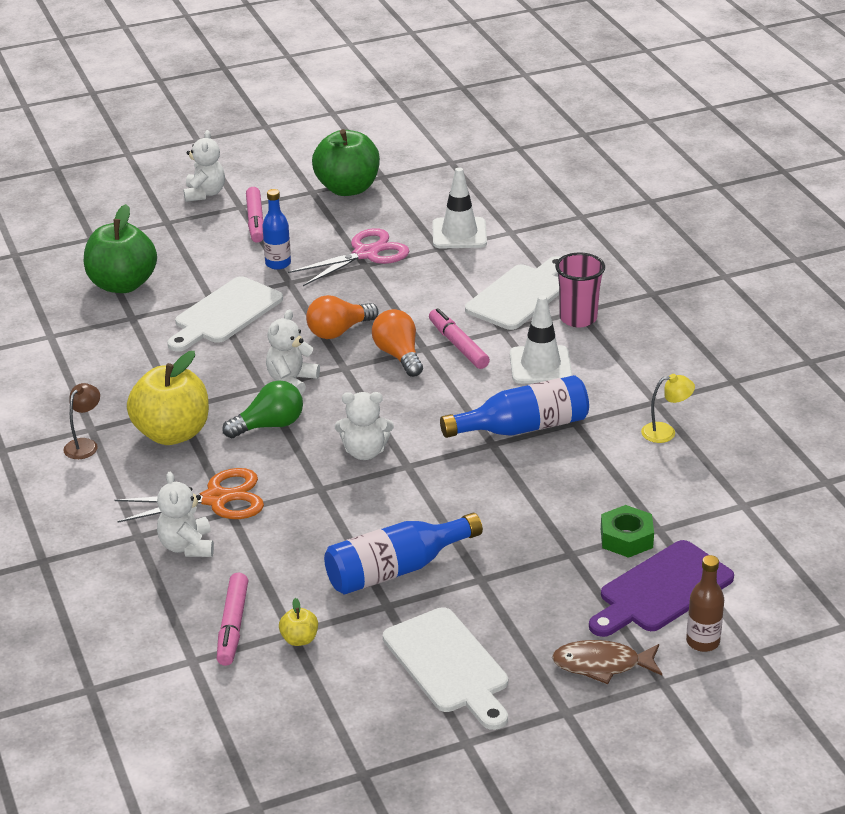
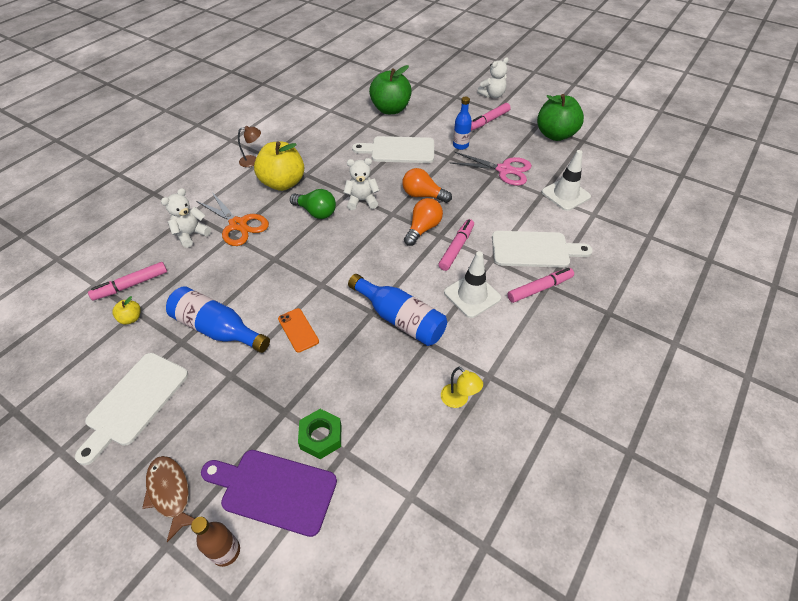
camera: 55 degrees right, 15 degrees up
white teddy bear [335,392,394,460] -> none
pink cup [555,253,605,327] -> pink marker [507,268,574,303]
none -> orange phone [278,308,319,353]

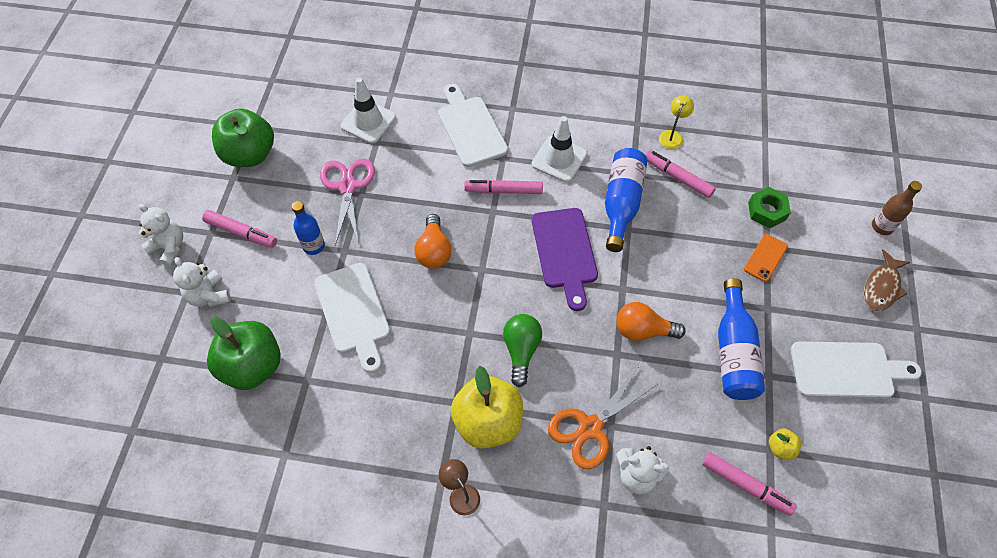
camera: 115 degrees left, 10 degrees up
orange scissors [196,192,269,246] -> orange scissors turned 150 degrees counterclockwise [548,368,658,469]
purple cutting board [201,450,337,537] -> purple cutting board moved to [532,208,598,311]
orange phone [278,308,319,353] -> orange phone moved to [744,234,788,282]
white teddy bear [343,158,380,210] -> white teddy bear moved to [173,257,230,307]
orange light bulb [404,198,443,246] -> orange light bulb moved to [617,302,686,341]
pink marker [507,268,574,303] -> pink marker moved to [645,150,716,198]

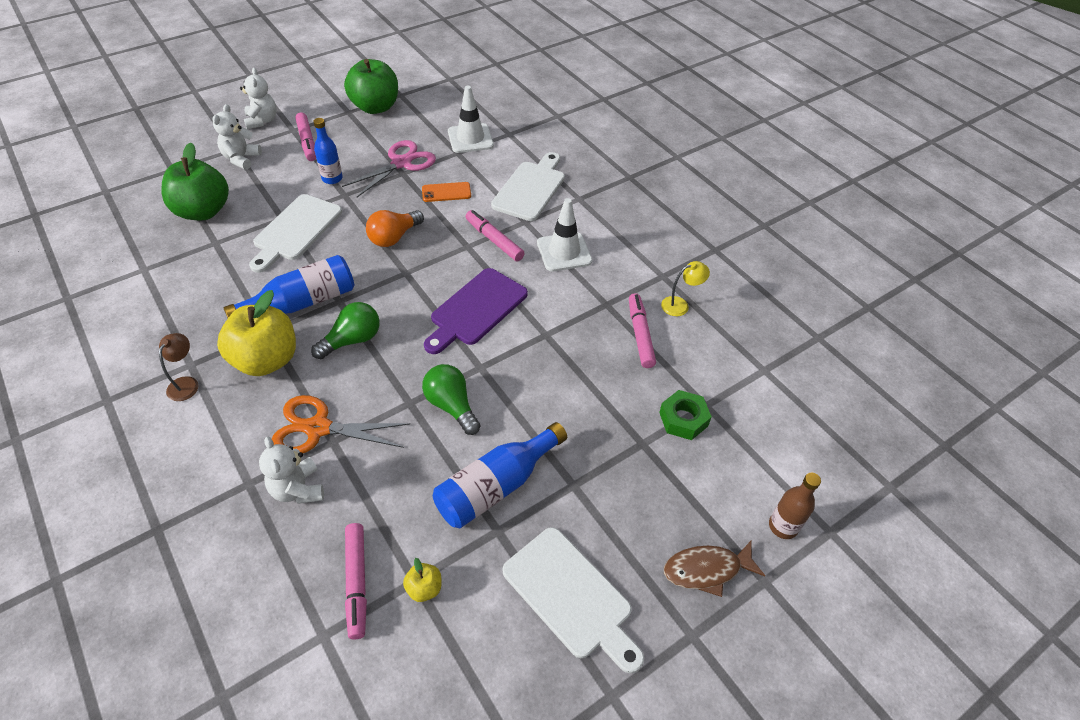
camera: 45 degrees right, 10 degrees down
blue bottle [605,148,647,252] -> blue bottle moved to [223,255,354,318]
orange light bulb [617,302,686,341] -> green light bulb [422,364,481,435]
orange phone [744,234,788,282] -> orange phone moved to [422,182,471,202]

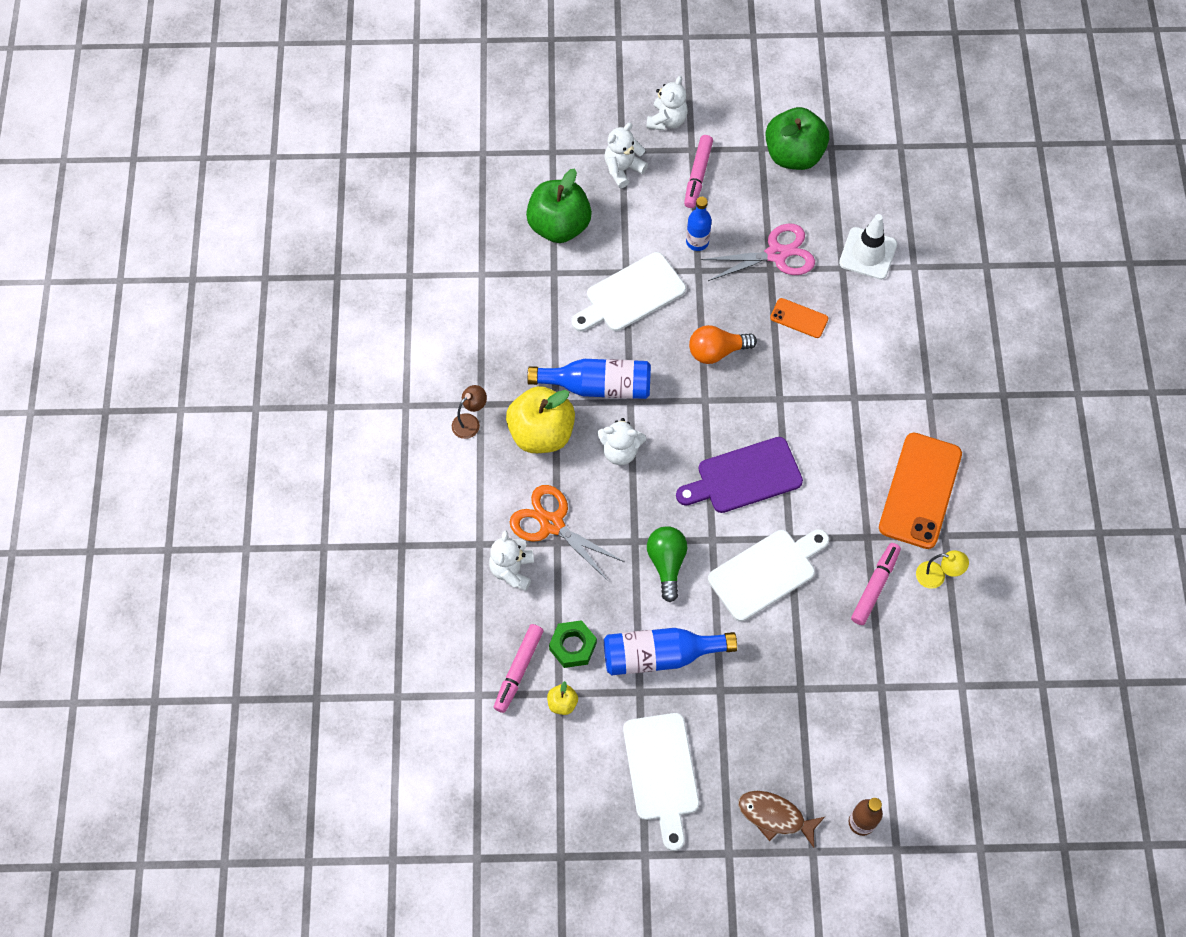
camera: 35 degrees right, 15 degrees up
green light bulb [311,302,380,359] -> white teddy bear [597,418,646,465]
pink marker [465,210,525,261] -> none
white cutting board [491,152,565,221] -> white cutting board moved to [708,529,829,621]
white traffic cone [537,198,592,272] -> none
green nut [659,390,712,440] -> green nut moved to [549,620,597,668]
none -> orange phone [879,433,962,549]

